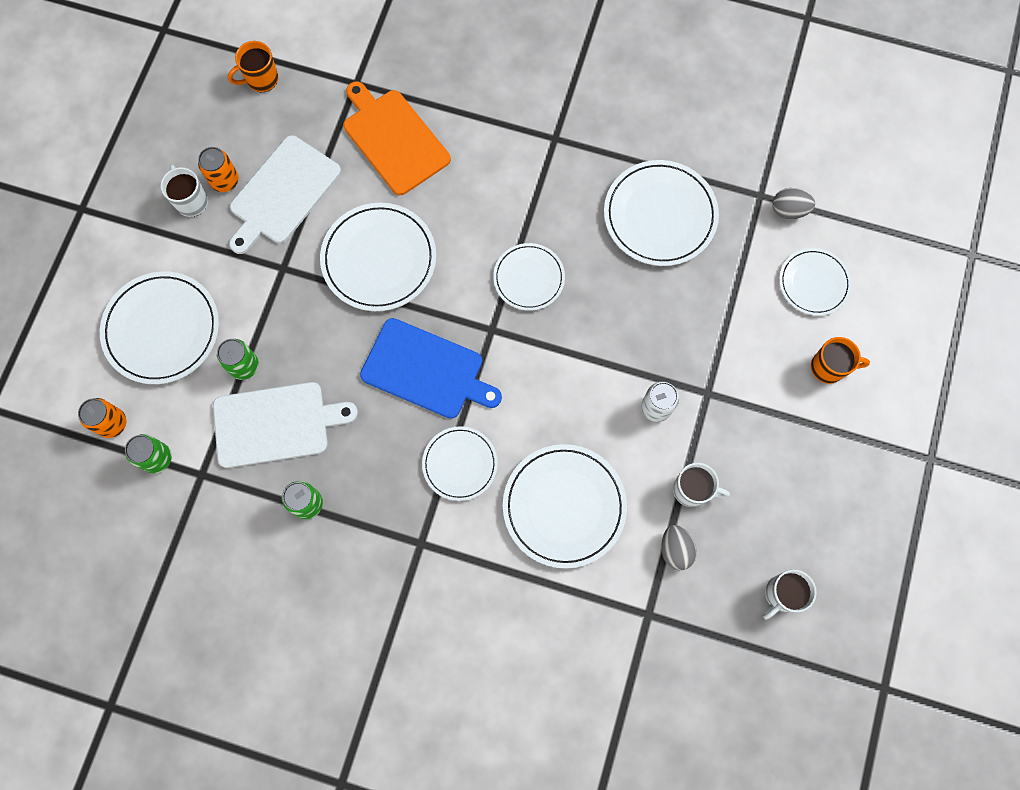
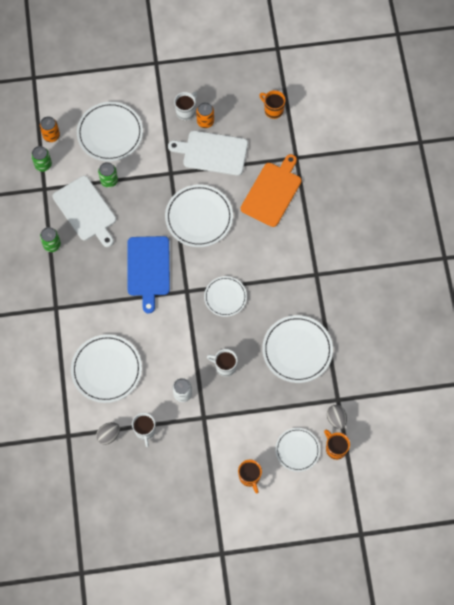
camera: 65 degrees right, 5 degrees down
white plate [422,426,498,501] -> none
white mug [763,570,817,620] -> white mug moved to [207,349,238,377]
none -> orange mug [324,430,350,460]

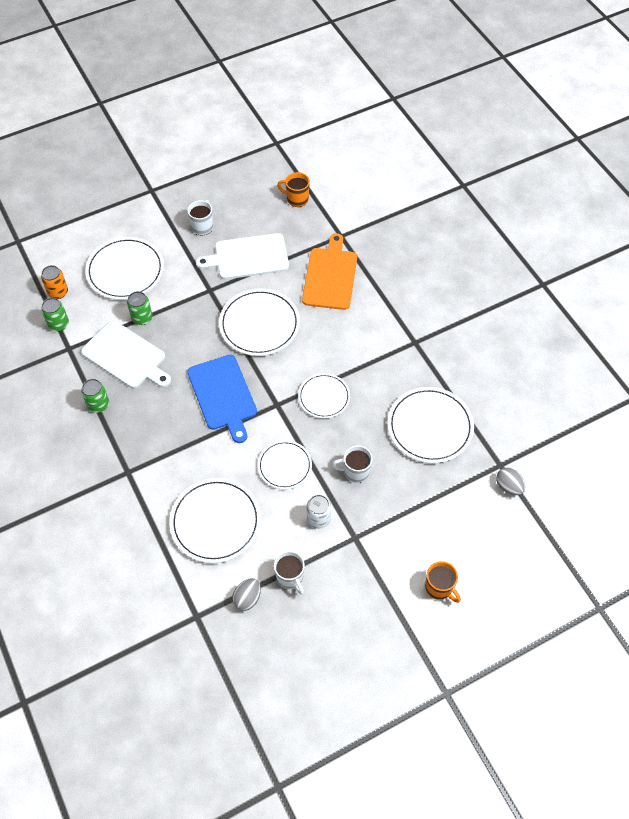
camera: 20 degrees left, 10 degrees down
orange can [196,102,214,128] -> none
white plate [275,428,320,472] -> white plate moved to [258,440,312,489]
orange mug [324,430,350,460] -> none

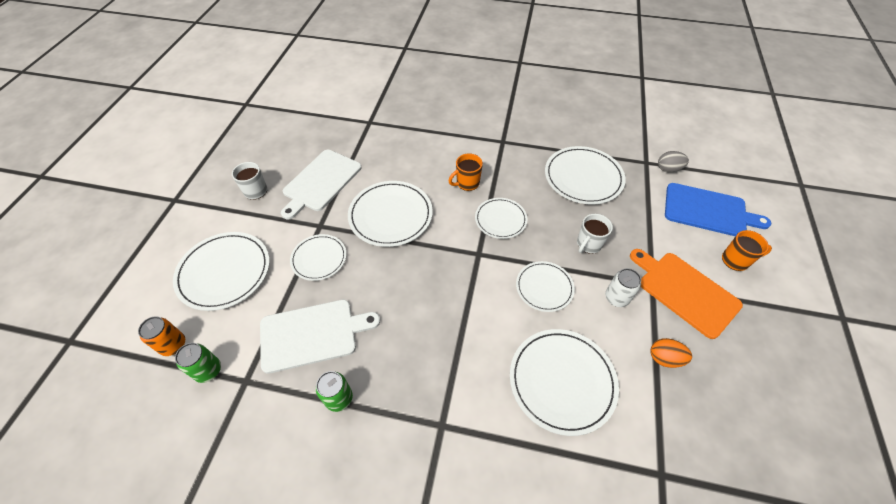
camera: 50 degrees left, 5 degrees down
green can [127,291,152,325] -> none
blue cutting board [187,355,257,443] -> blue cutting board moved to [665,183,771,236]
grey egg [232,578,261,611] -> none
white mug [274,551,305,595] -> orange egg [650,338,692,368]
orange mug [277,172,310,207] -> orange mug moved to [448,154,483,191]
orange cutting board [302,233,357,310] -> orange cutting board moved to [630,249,743,339]
none -> white plate [290,234,347,281]

